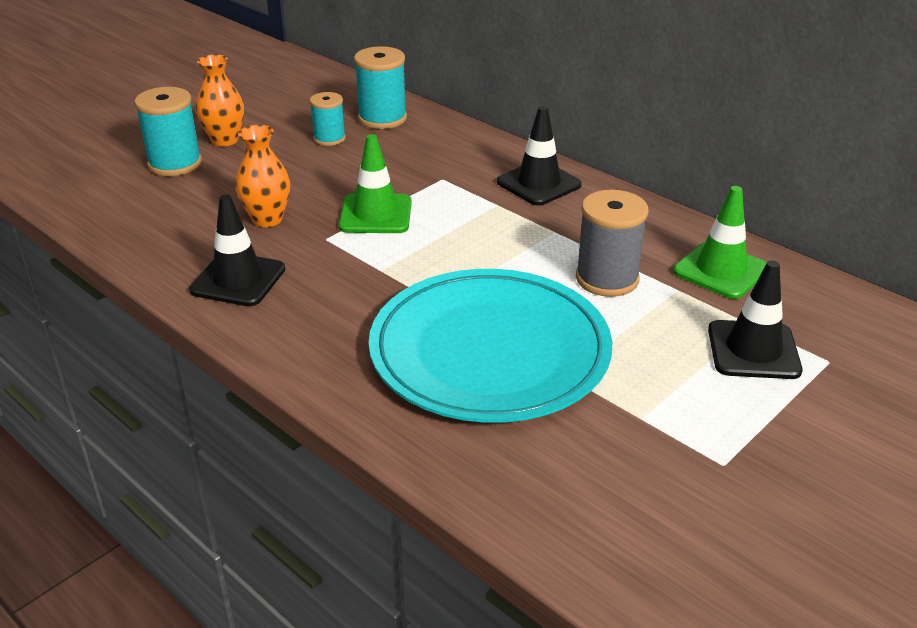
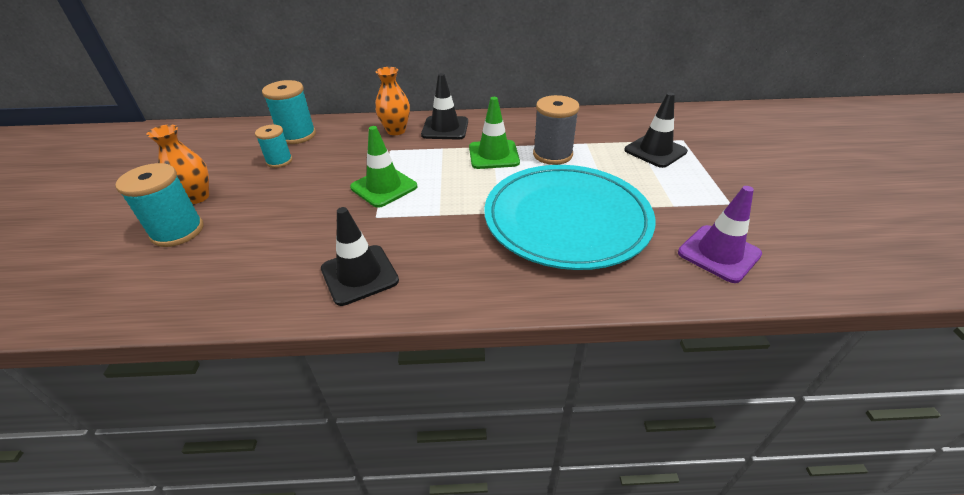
camera: 45 degrees left, 5 degrees up
orange vase [235,125,290,227] -> orange vase moved to [375,67,410,135]
green traffic cone [673,186,767,299] -> green traffic cone moved to [469,97,520,169]
none -> purple traffic cone [678,186,762,283]

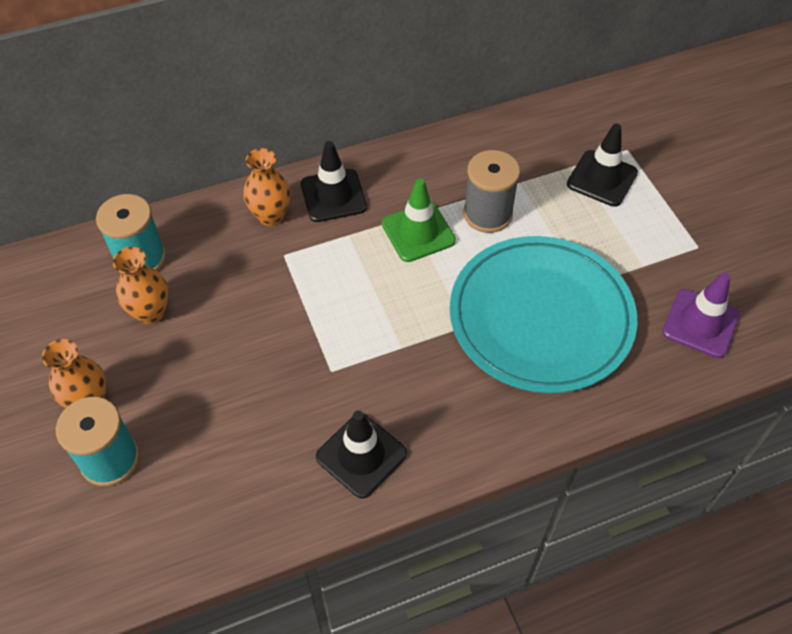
camera: 20 degrees left, 15 degrees up
turquoise spool [255,125,292,168] -> orange vase [112,247,169,324]
green traffic cone [350,126,417,208] -> none

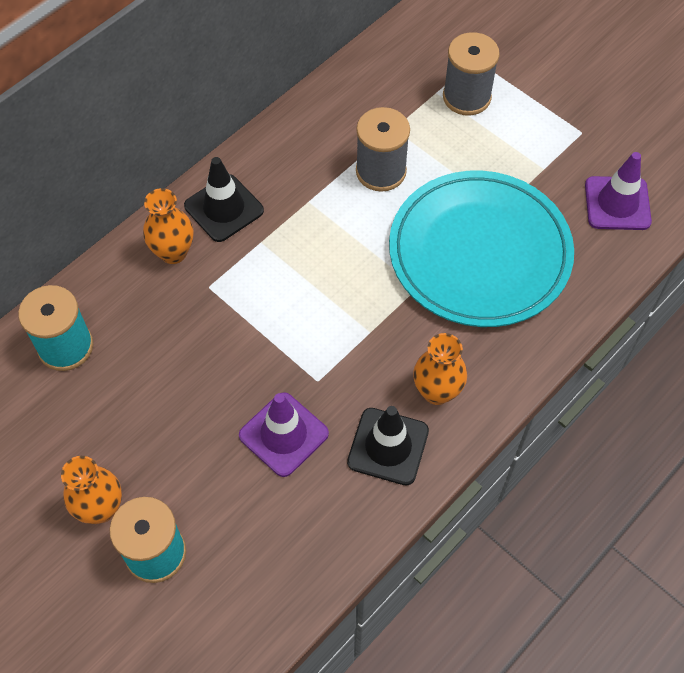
camera: 25 degrees left, 5 degrees up
orange vase [112,247,169,324] -> orange vase moved to [413,333,467,405]
green traffic cone [382,178,456,262] -> none
black traffic cone [567,123,638,207] -> grey spool [443,32,499,116]
none -> purple traffic cone [239,392,329,477]

